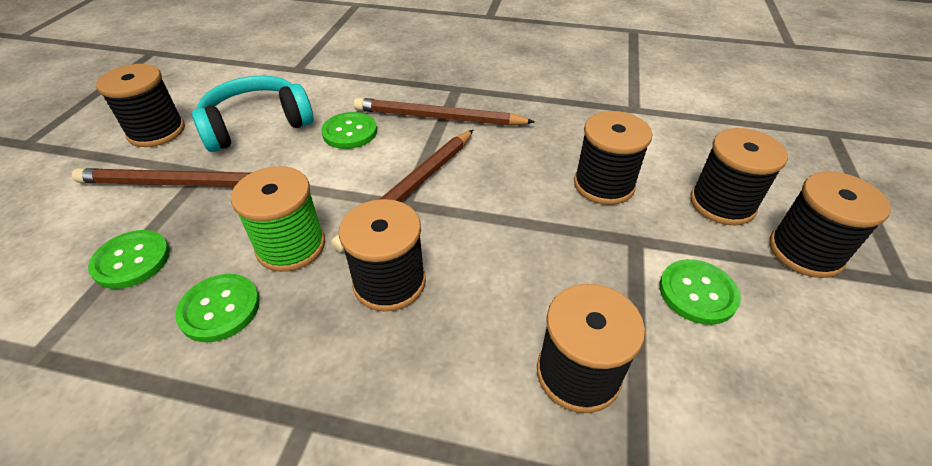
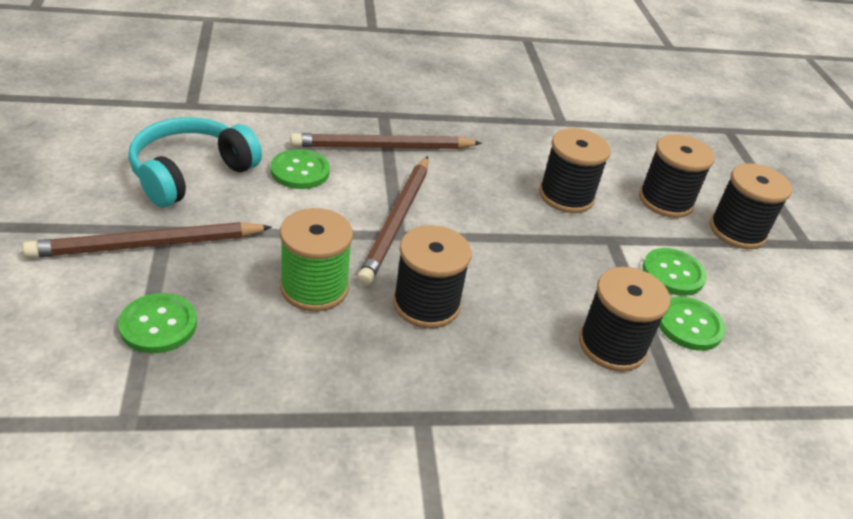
camera: 25 degrees left, 5 degrees down
black spool [96,64,185,147] -> none
green button [175,274,260,342] -> green button moved to [659,297,726,351]

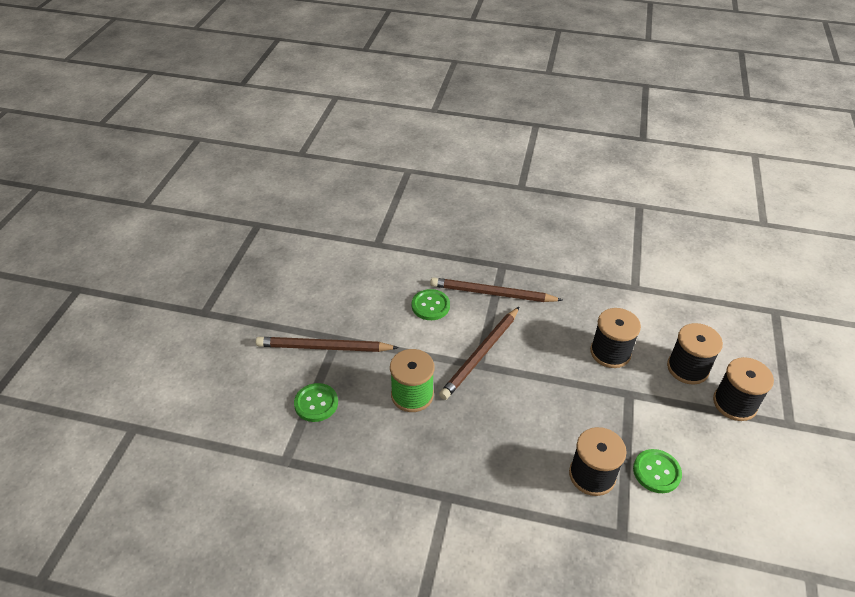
camera: 25 degrees right, 5 degrees up
turquoise headphones [128,117,262,207] -> none
black spool [393,225,472,328] -> none
green button [642,248,707,296] -> none

